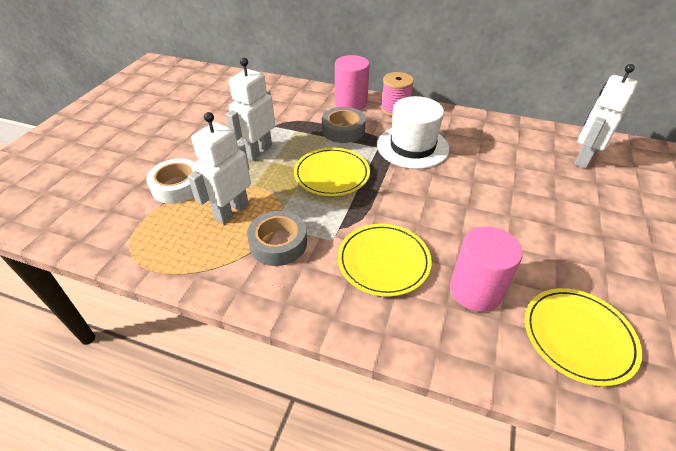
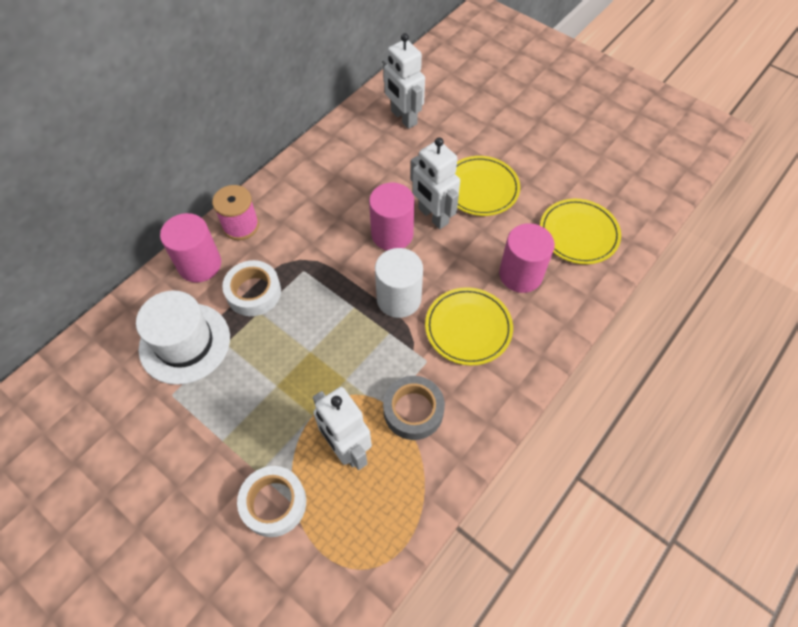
camera: 70 degrees left, 15 degrees up
white robot [226,58,275,161] -> white robot moved to [410,137,460,229]
yellow plate [294,148,370,196] -> yellow plate moved to [455,156,520,216]
grey tape [322,107,366,143] -> white tape [222,260,281,316]
white hat [377,96,449,169] -> white hat moved to [136,290,230,385]
none -> pink cylinder [369,183,415,251]
none -> white cylinder [375,248,423,318]

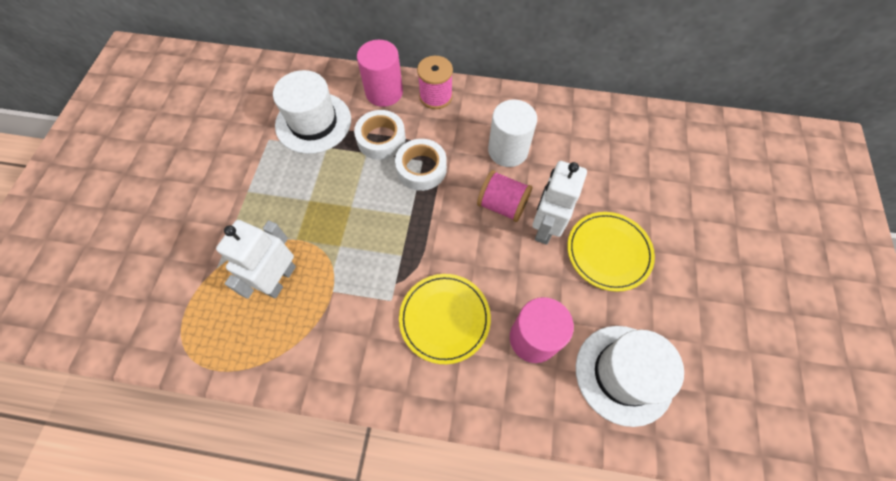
camera: 60 degrees right, 5 degrees up
white tape [237,466,306,537] -> white tape moved to [395,139,447,191]
pink cylinder [369,183,415,251] -> pink spool [477,170,532,222]
white cylinder [375,248,423,318] -> white cylinder moved to [488,99,537,167]
white robot [383,33,425,129] -> none
grey tape [383,376,445,440] -> none
yellow plate [540,199,621,264] -> white hat [576,326,684,427]

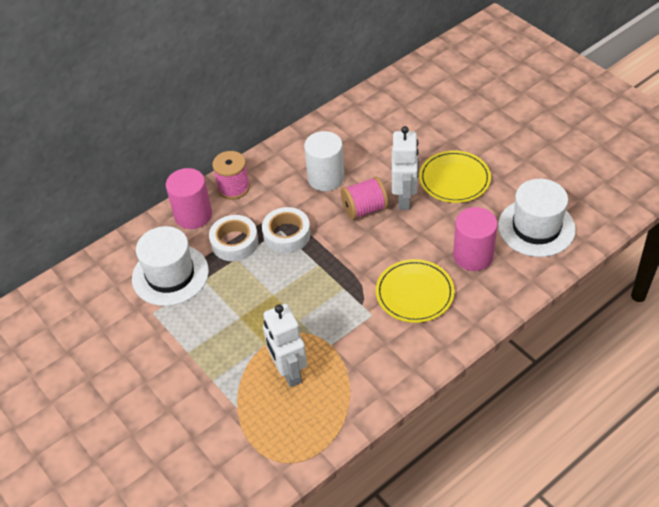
camera: 45 degrees left, 15 degrees down
white robot [532,161,587,245] -> white robot turned 150 degrees counterclockwise [392,126,419,210]

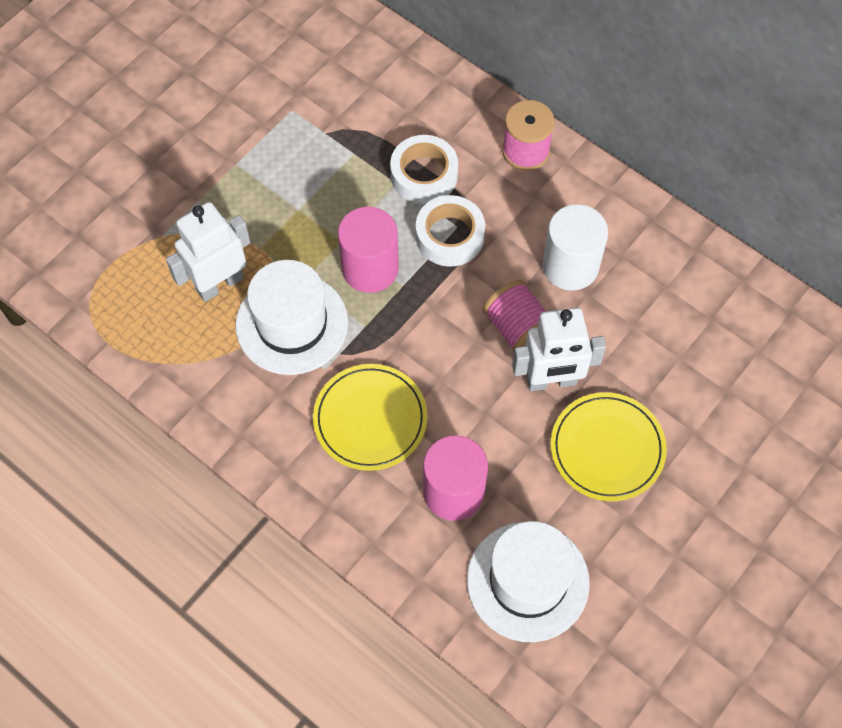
camera: 75 degrees right, 15 degrees up
white hat [132,226,209,306] -> white hat moved to [236,260,348,375]
pink cylinder [166,168,212,229] -> pink cylinder moved to [338,207,399,293]

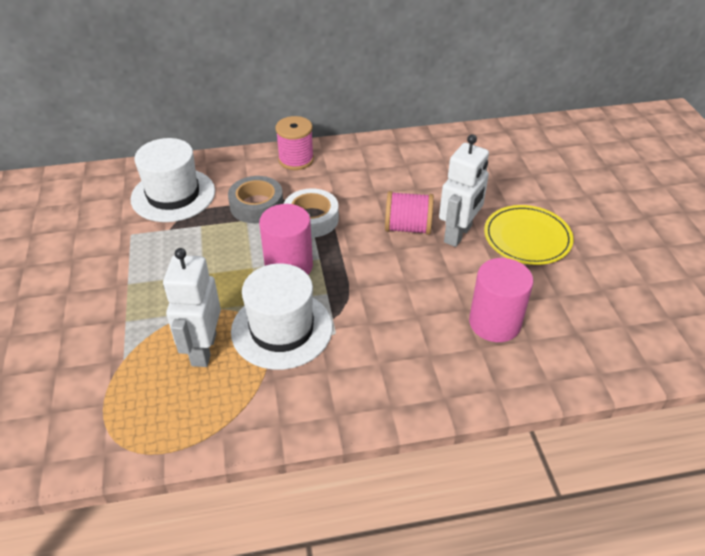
camera: 50 degrees left, 20 degrees down
yellow plate [313,364,428,471] -> none
white tape [390,135,458,204] -> grey tape [228,176,283,223]
white hat [467,521,590,642] -> white hat moved to [131,138,215,222]
white cylinder [542,204,608,291] -> none

